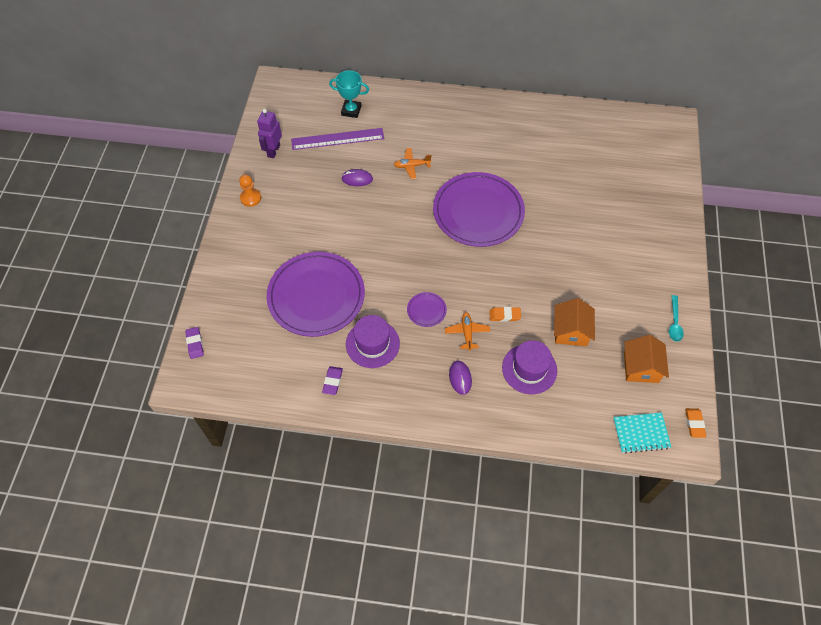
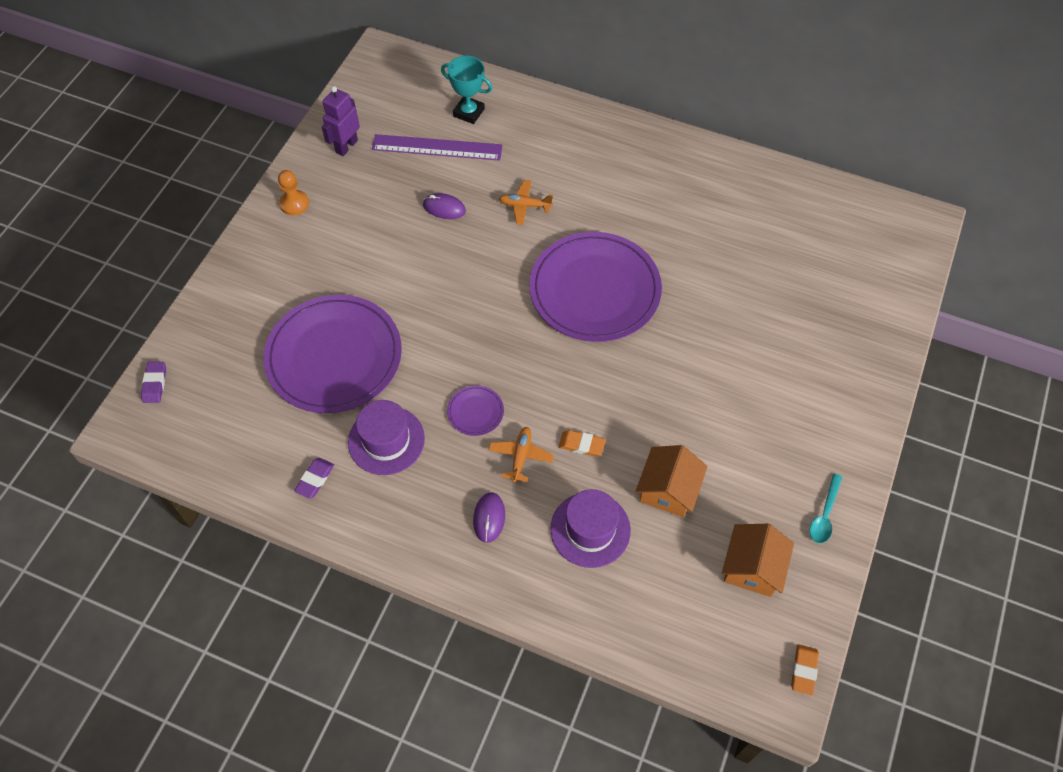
camera: 15 degrees right, 0 degrees up
turquoise notebook [613,412,671,453] -> none

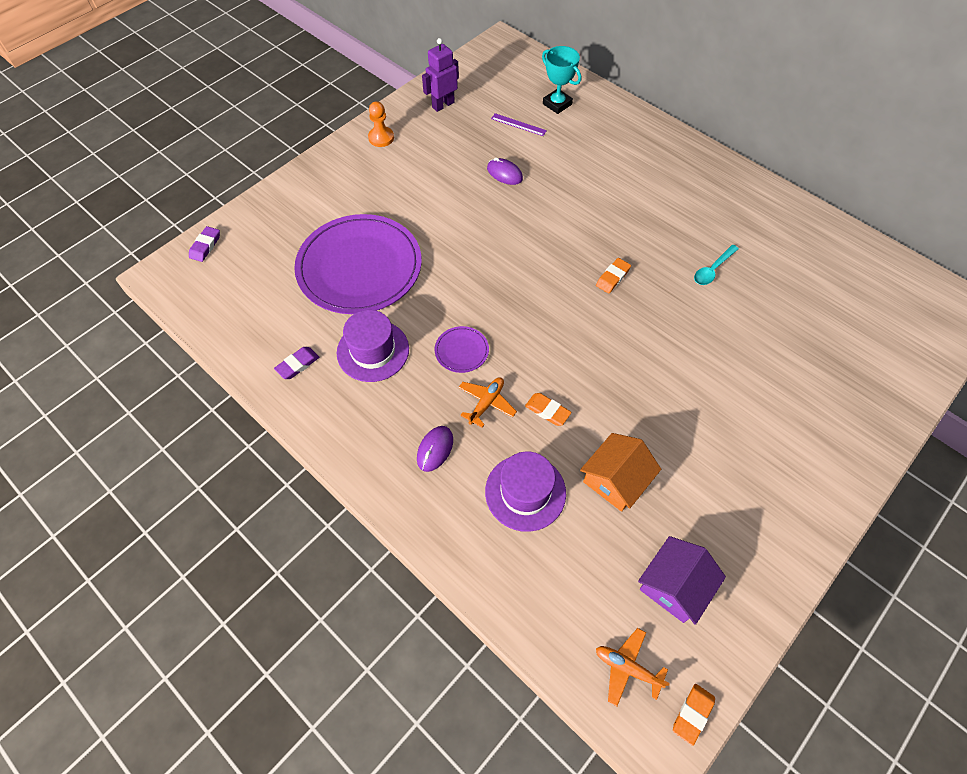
camera: 20 degrees right, 0 degrees up
purple ruler [372,134,503,161] -> purple ruler [491,113,547,136], size x0.49
orange plane [499,180,553,225] -> orange plane moved to [596,628,670,706]
purple plate [530,232,662,342] -> orange eraser [596,258,631,293]
orange house [722,524,794,597] -> purple house [638,536,726,625]
turquoise spoon [810,473,842,543] -> turquoise spoon moved to [694,245,739,285]

